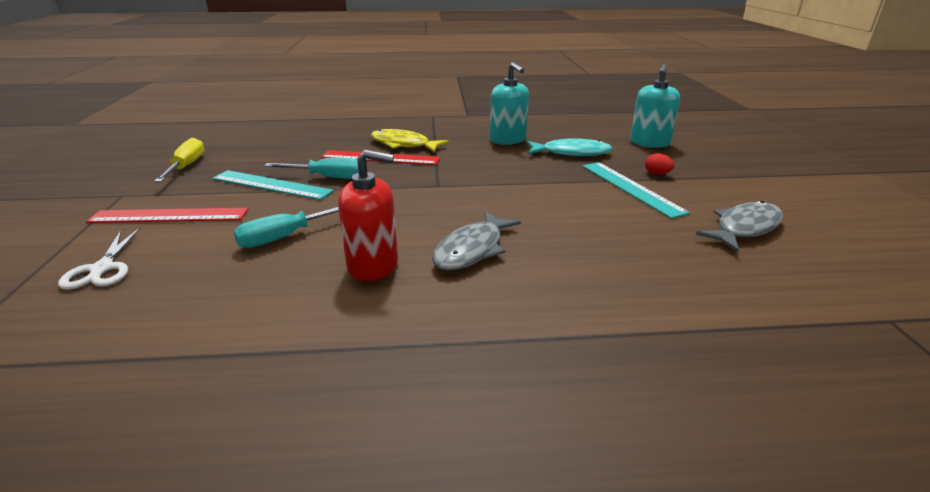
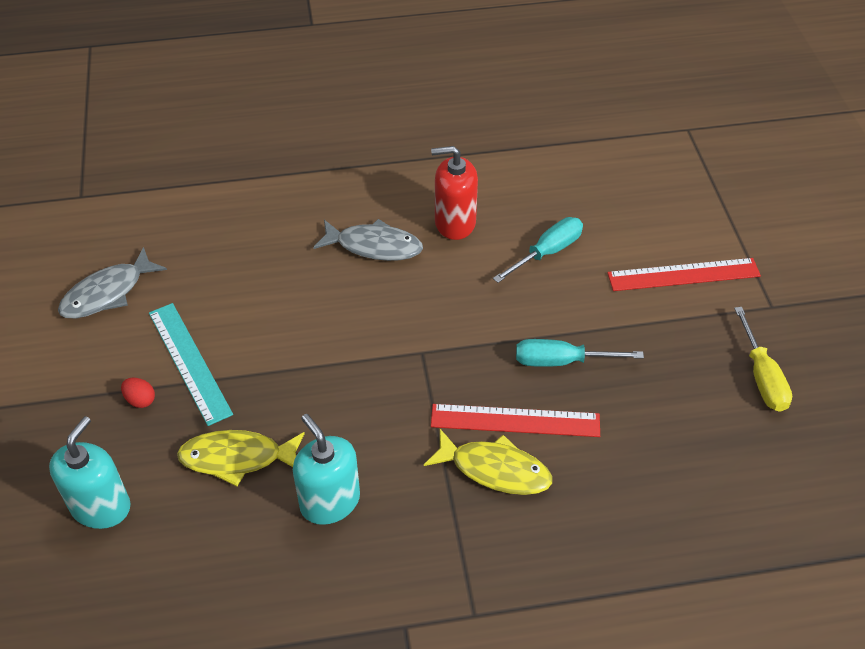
camera: 175 degrees right, 20 degrees up
white scissors [58,228,140,290] -> none
turquoise ruler [212,170,334,200] -> none
grey fish [432,211,521,271] -> grey fish turned 75 degrees clockwise [313,219,423,261]
turquoise fish [527,138,612,156] -> yellow fish [177,430,305,486]

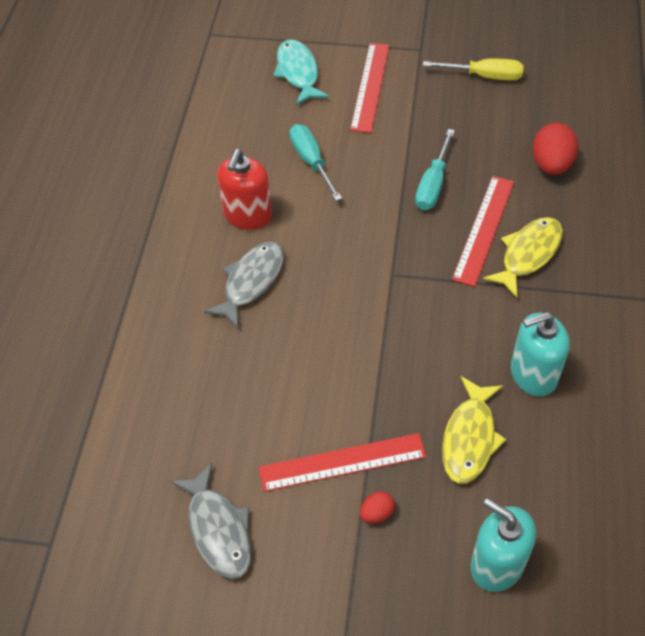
camera: 70 degrees left, 5 degrees up
turquoise ruler [149,303,233,426] -> red ruler [259,433,427,492]
none -> turquoise fish [273,39,329,105]
none -> red egg [533,123,578,175]

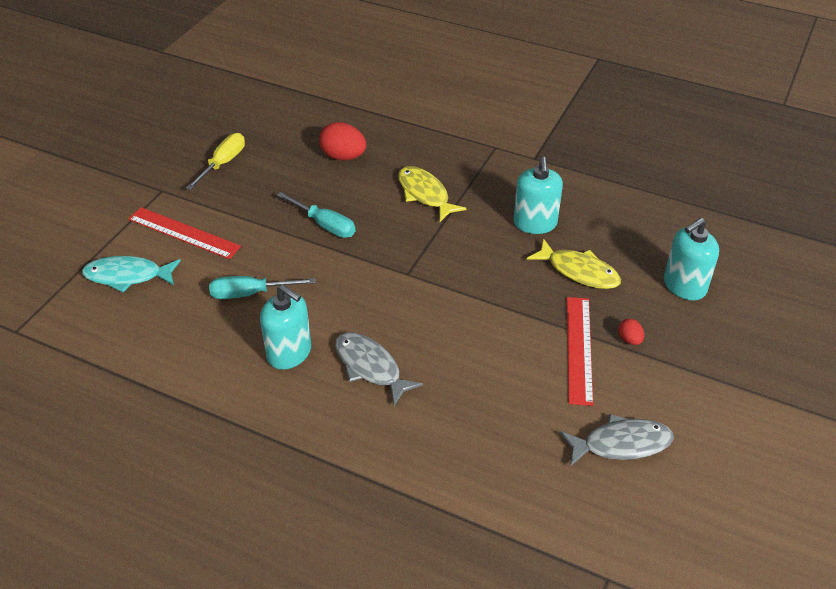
camera: 75 degrees left, 10 degrees down
red soap dispenser [217,149,272,230] -> turquoise soap dispenser [260,285,311,370]
red ruler [452,176,514,287] -> none

